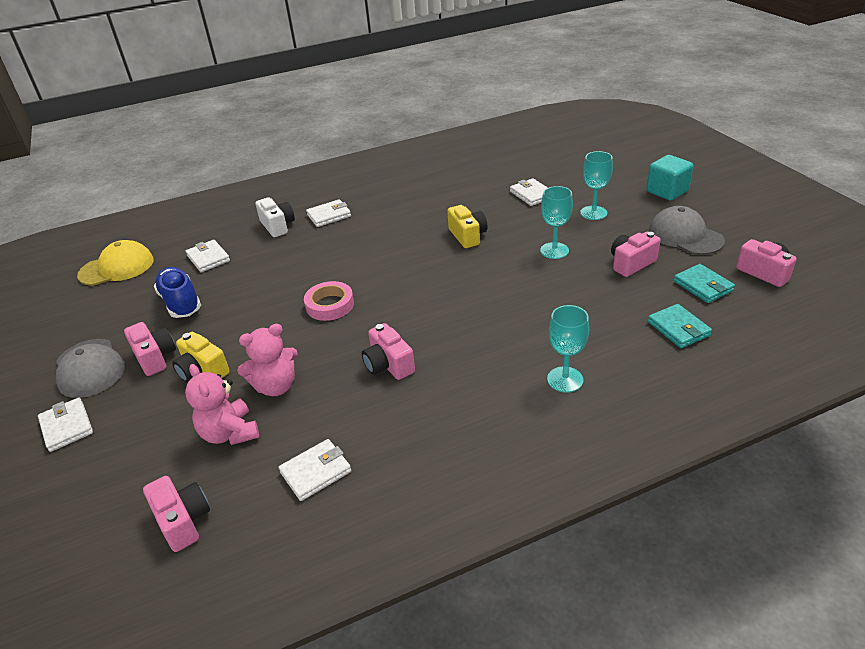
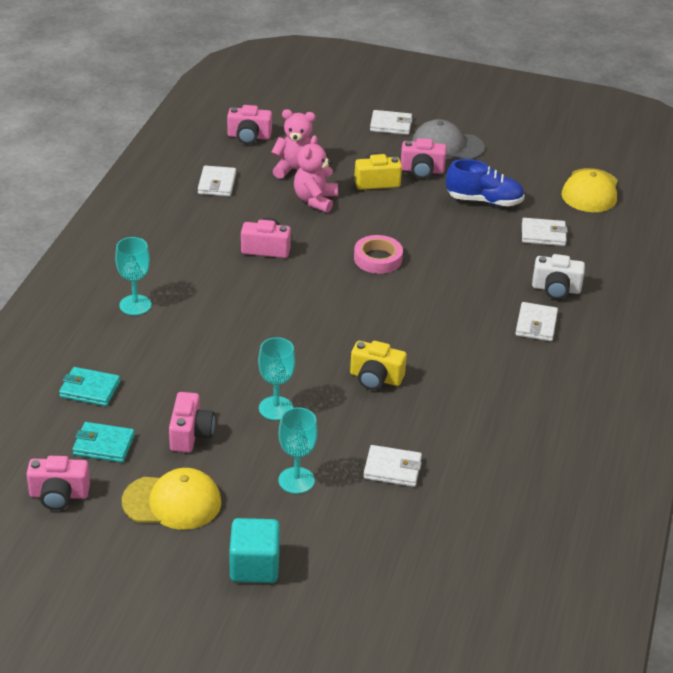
camera: 125 degrees right, 0 degrees up
grey cap [649,206,725,255] -> yellow cap [122,468,221,530]

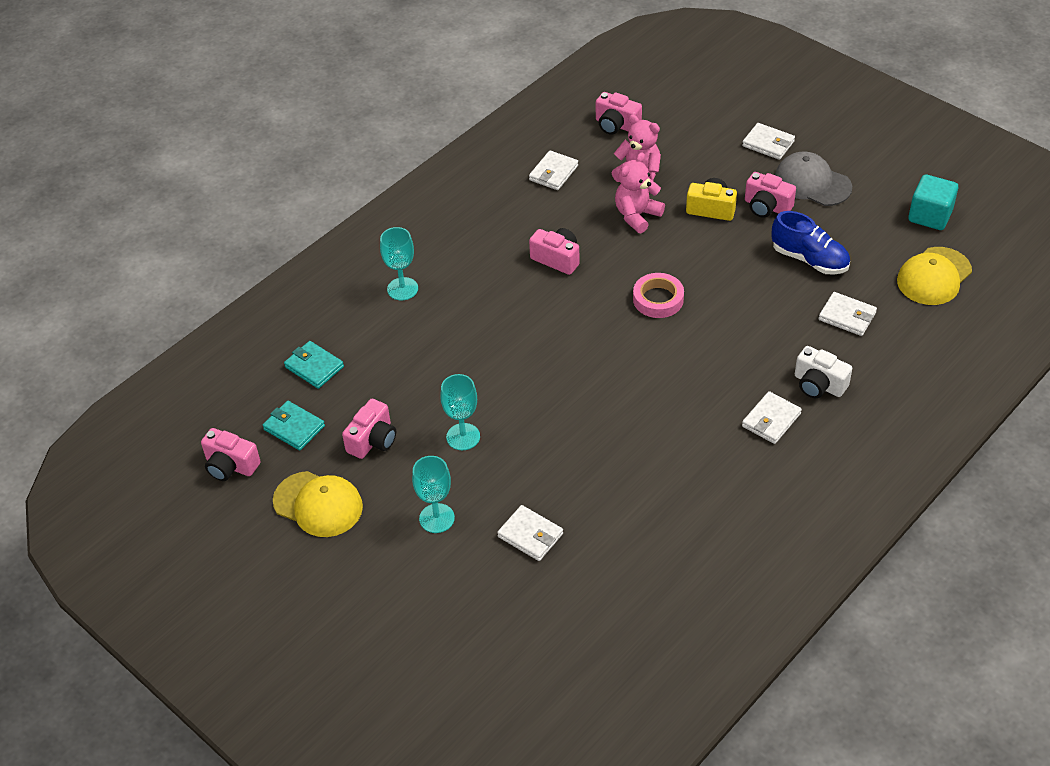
camera: 30 degrees right, 10 degrees up
turquoise cube [229,518,280,583] -> turquoise cube moved to [908,174,958,230]
yellow camera [350,341,407,390] -> none

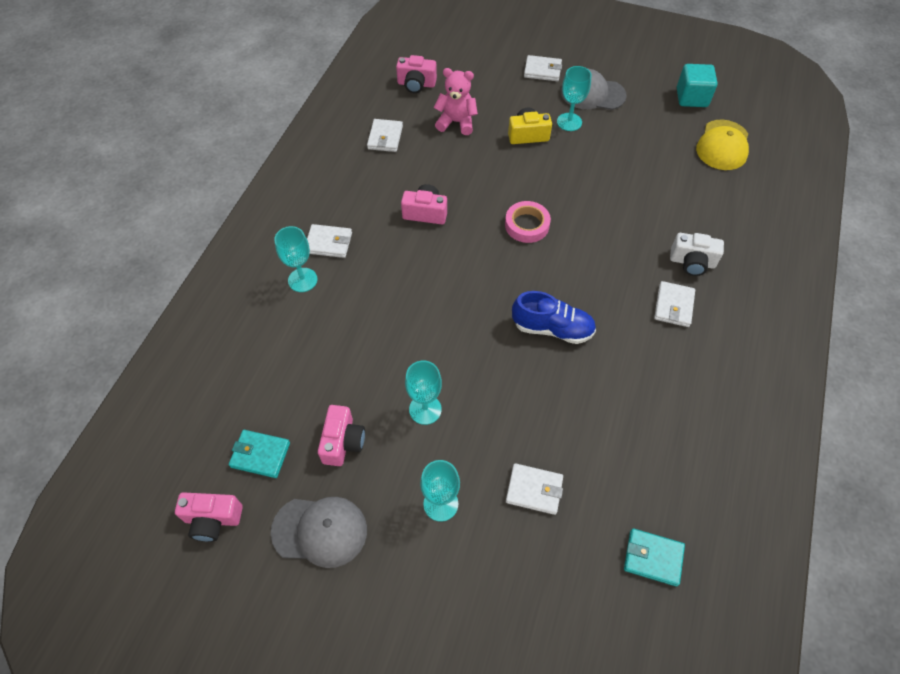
camera: 25 degrees left, 10 degrees up
yellow cap [273,471,363,537] -> grey cap [271,497,367,568]
turquoise wallet [284,341,344,389] -> turquoise wallet moved to [624,528,685,587]
pink teddy bear [615,152,665,233] -> none
pink camera [745,172,796,218] -> turquoise goblet [557,66,591,131]
blue shoe [772,211,850,275] -> blue shoe moved to [512,291,596,344]
white wallet [819,292,877,336] -> white wallet moved to [307,224,352,258]

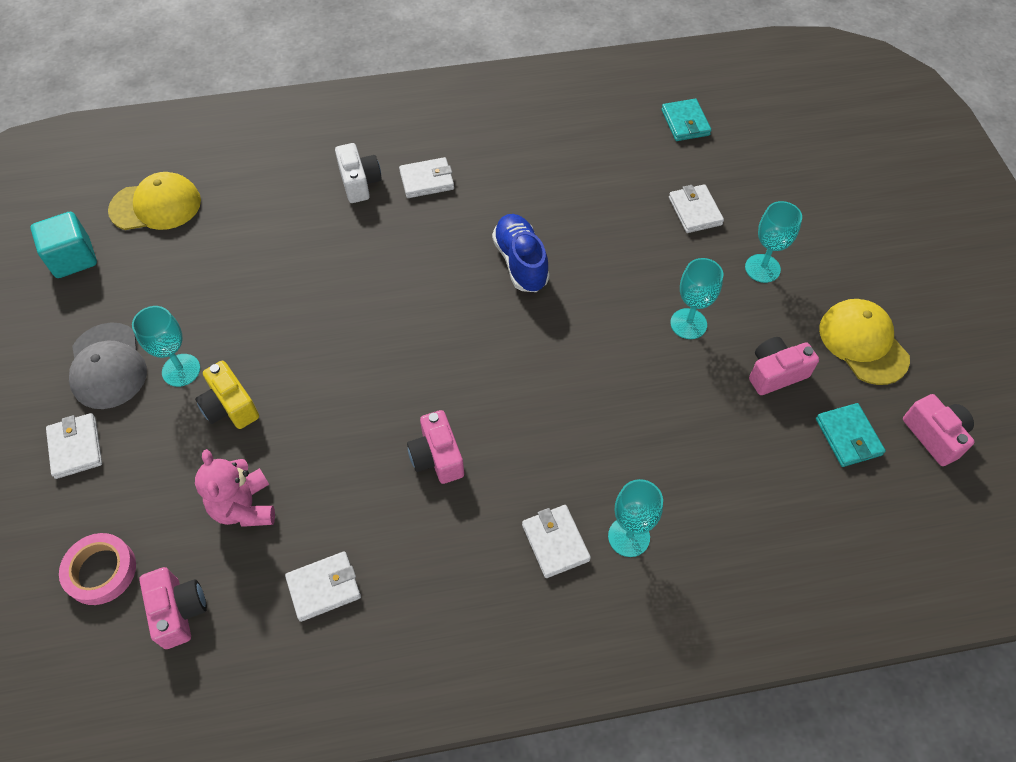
camera: 120 degrees left, 0 degrees up
grey cap [271,497,367,568] -> yellow cap [819,299,910,385]
pink tape [505,201,551,243] -> pink tape moved to [59,533,136,605]

